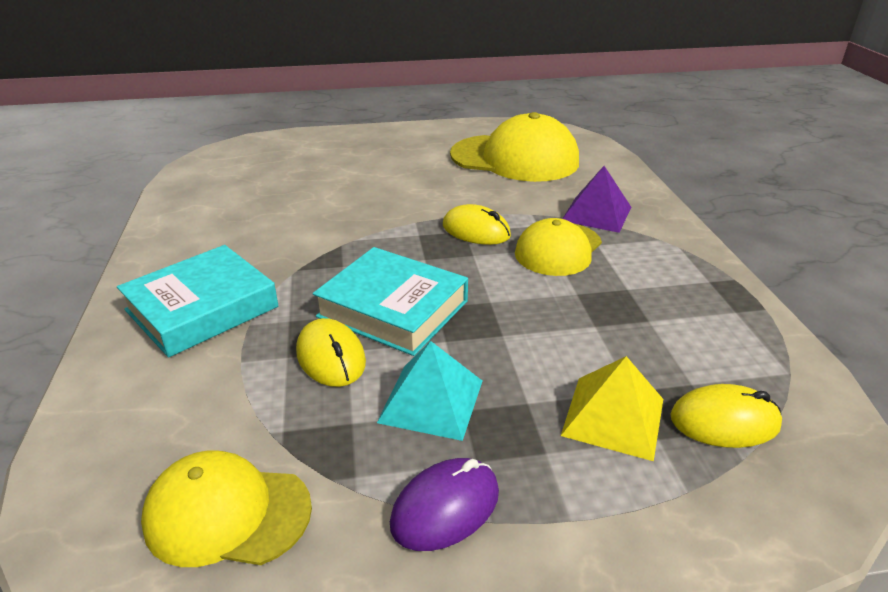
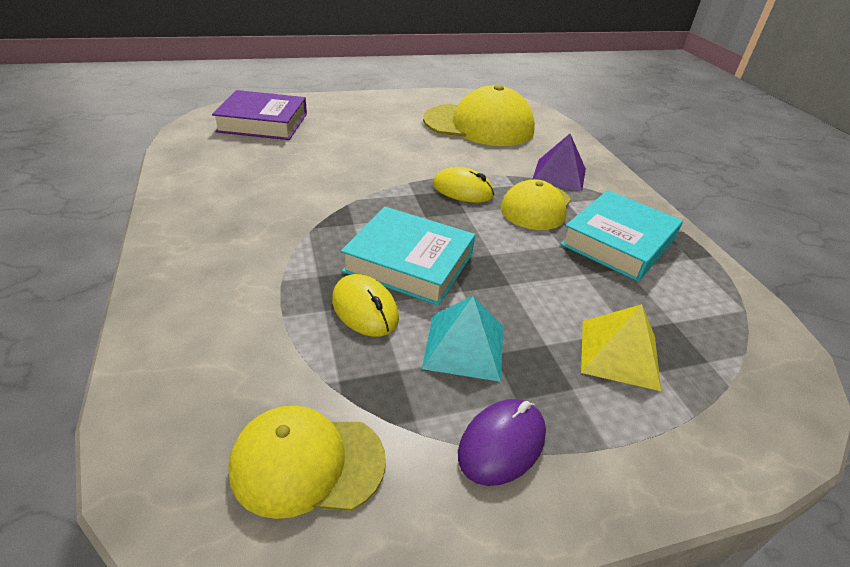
camera: 10 degrees left, 5 degrees up
turquoise book [117,245,279,358] -> turquoise book moved to [560,190,683,281]
yellow mouse [670,384,782,448] -> none
none -> purple book [212,90,307,140]

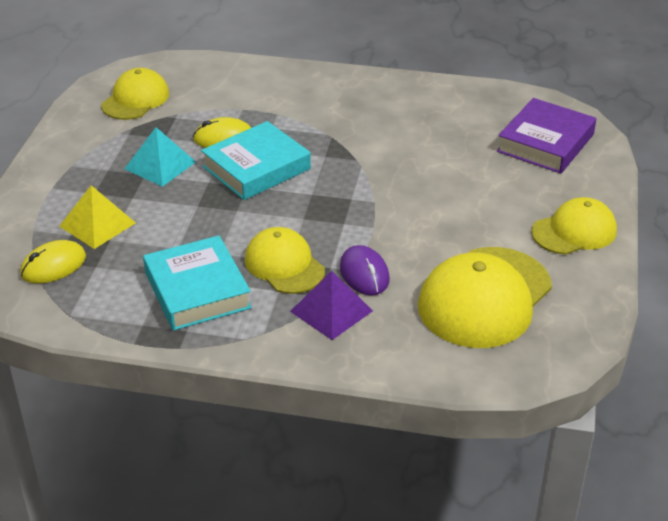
camera: 120 degrees right, 0 degrees up
yellow mouse [433,167,494,203] -> yellow mouse moved to [20,240,86,284]
purple mouse [458,399,546,486] -> purple mouse moved to [340,245,390,295]
none -> yellow cap [531,197,617,255]

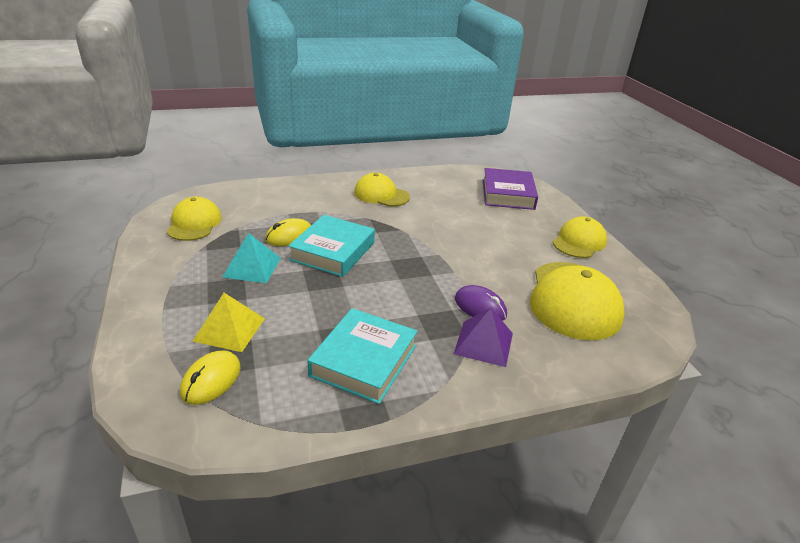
camera: 30 degrees left, 5 degrees down
turquoise book [143,236,252,331] -> turquoise book turned 75 degrees clockwise [308,308,418,404]
yellow cap [245,227,325,294] -> yellow cap moved to [354,173,410,207]

